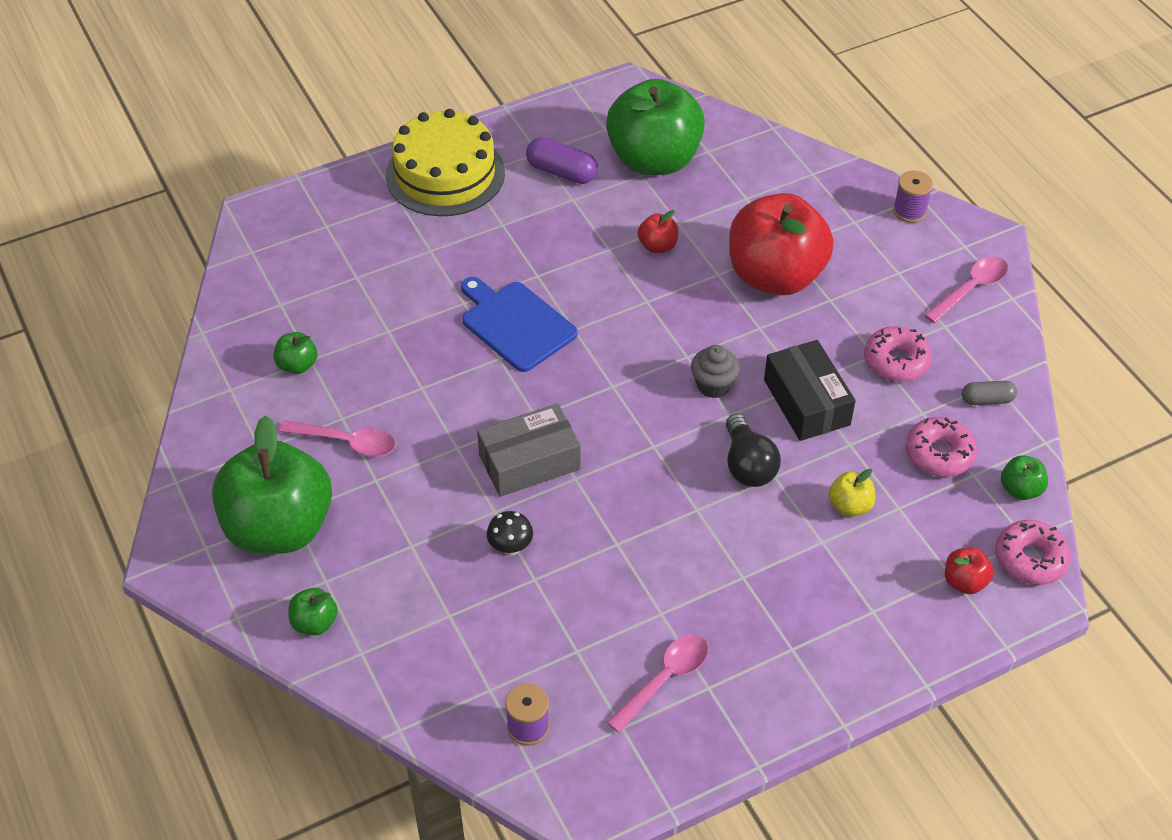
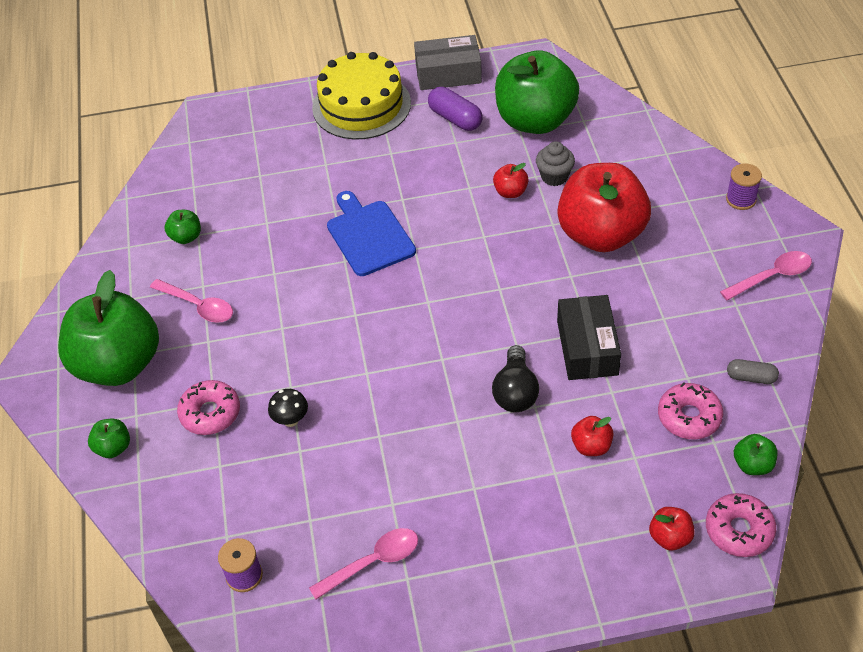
camera: 20 degrees right, 0 degrees up
grey box [477,403,581,497] -> grey box moved to [414,35,482,90]
grey cupcake [691,345,740,398] -> grey cupcake moved to [536,141,575,186]
yellow apple [829,469,875,517] -> red apple [571,416,614,456]
pink donut [864,326,932,382] -> pink donut moved to [177,380,240,435]

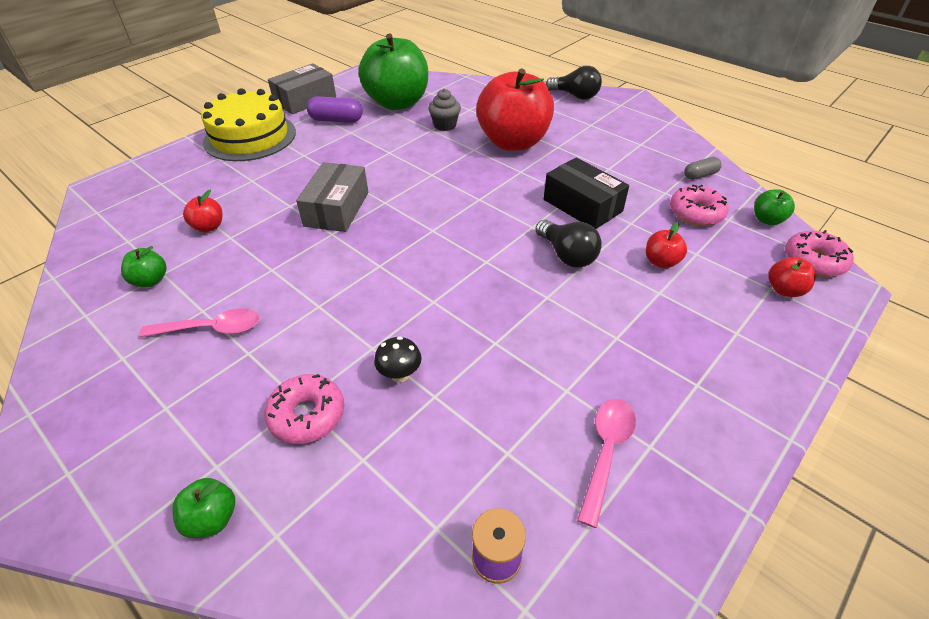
camera: 40 degrees left, 5 degrees down
green apple [58,270,159,386] -> none
blue cutting board [327,191,416,276] -> grey box [296,162,368,232]
red apple [493,163,529,198] -> red apple moved to [183,190,222,233]
pink spoon [720,251,812,301] -> none
purple spool [726,163,762,210] -> black light bulb [546,66,602,100]

